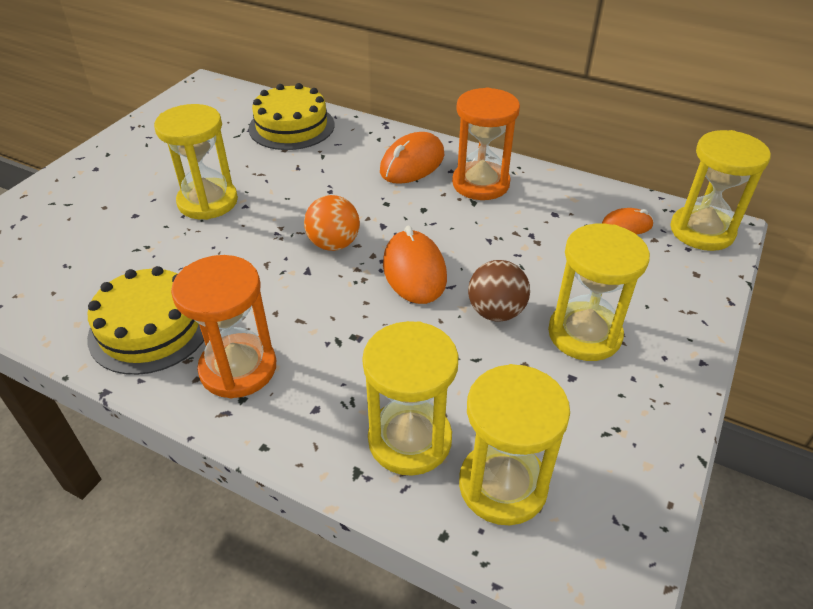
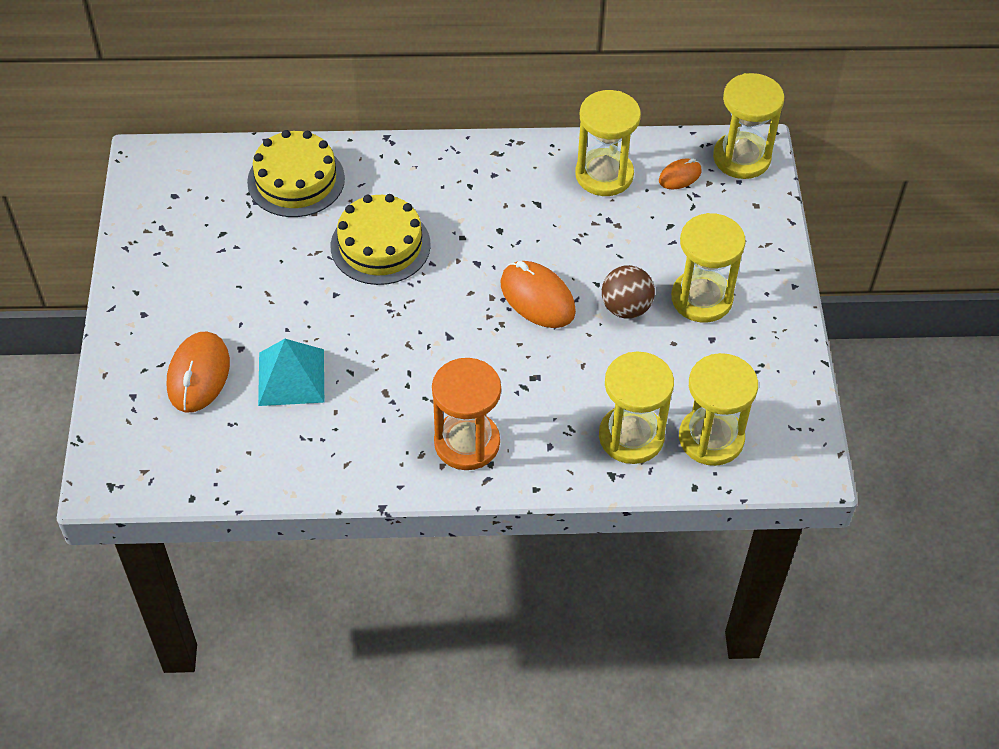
camera: 30 degrees left, 10 degrees up
yellow cake [87,266,204,375] -> yellow cake moved to [331,194,431,285]
yellow hourglass [154,104,238,220] -> yellow hourglass moved to [575,90,641,196]
orange ball [304,195,360,251] -> none
orange mouse [380,132,444,184] -> orange mouse moved to [167,332,230,412]
orange hourglass [452,87,520,200] -> none
none -> turquoise pyramid [258,339,324,406]

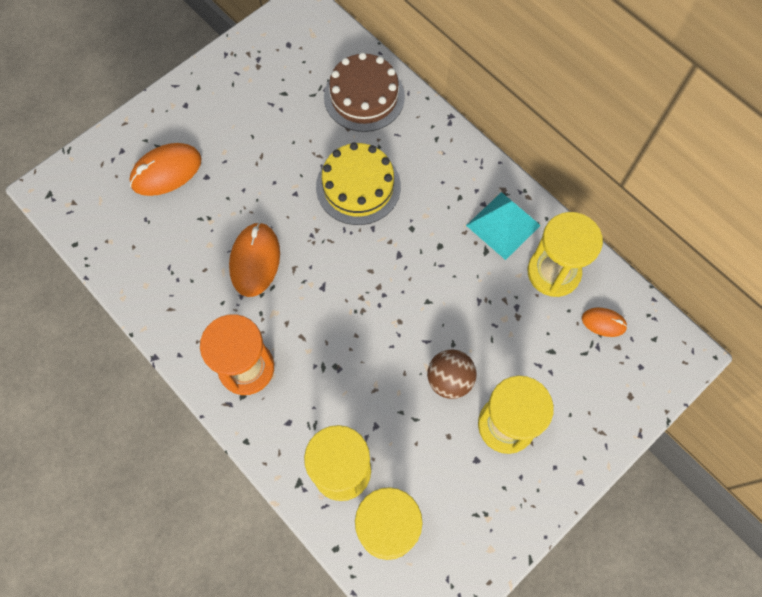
camera: 50 degrees right, 15 degrees up
yellow cake [247,130,345,217] -> brown cake [324,52,405,132]
turquoise pyramid [258,339,324,406] -> turquoise pyramid moved to [466,192,541,260]
orange mouse [500,261,576,328] -> orange mouse moved to [229,222,280,297]
yellow hourglass [713,73,784,179] -> none

